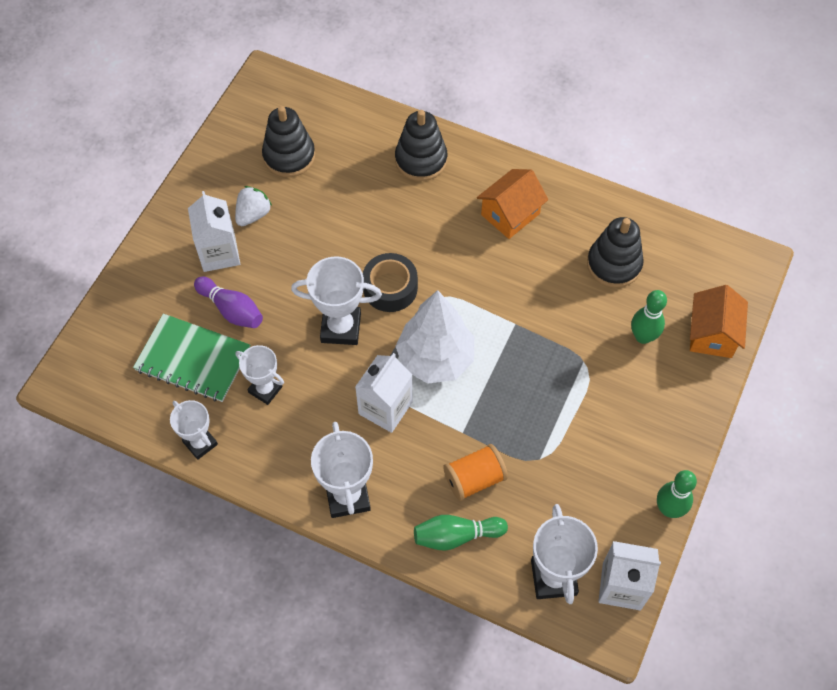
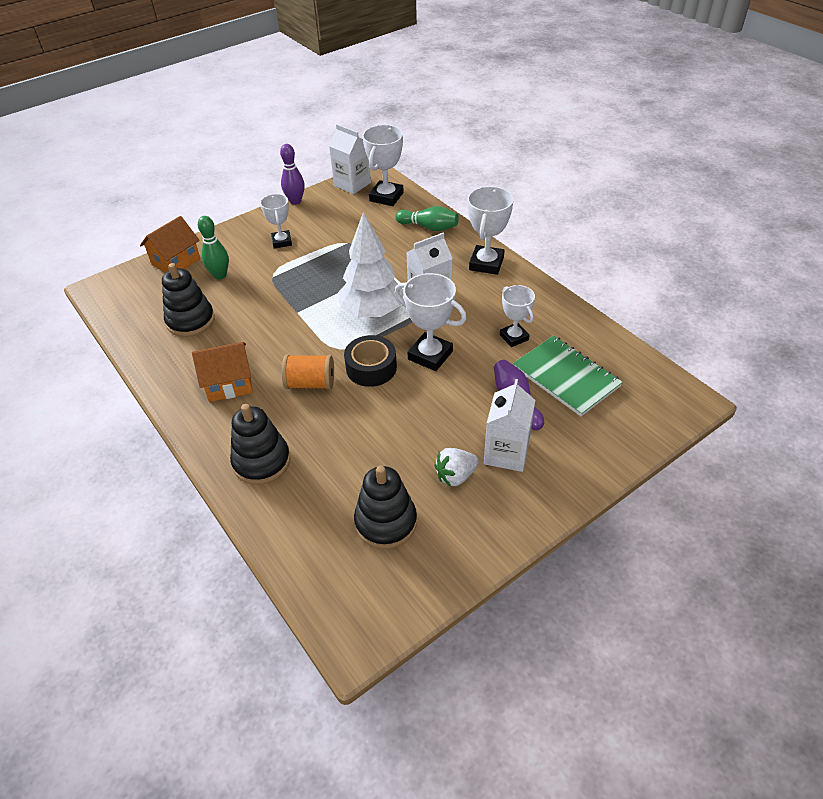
camera: 150 degrees left, 15 degrees down
white trophy [170,400,218,460] -> white trophy moved to [260,194,292,249]
orange spool [443,444,508,501] -> orange spool moved to [282,354,334,390]
green bowling pin [657,470,697,518] -> purple bowling pin [280,144,305,205]

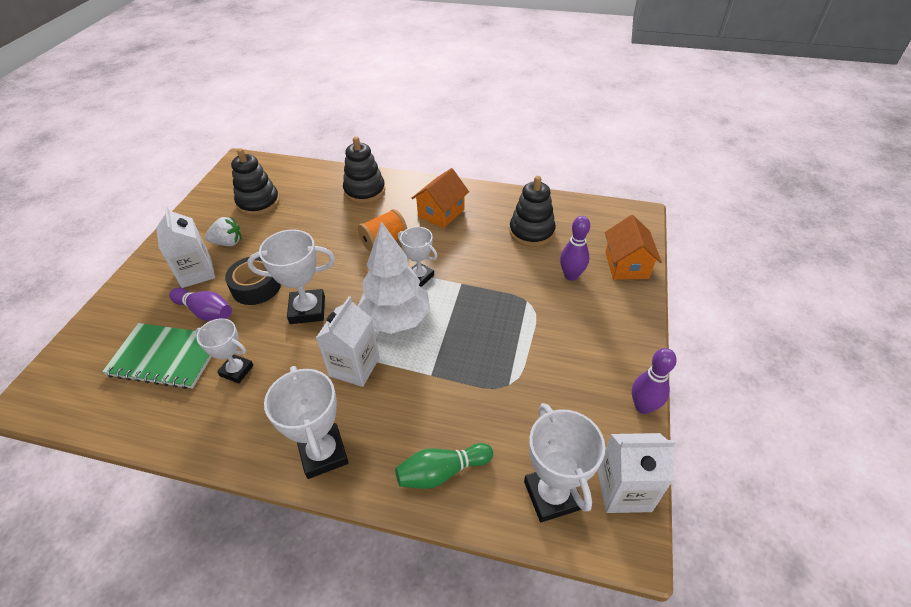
camera: 140 degrees right, 0 degrees up
green bowling pin [198,216,229,279] -> purple bowling pin [560,216,590,281]
white trophy [260,194,292,249] -> white trophy moved to [398,227,437,287]
black tape [344,335,397,387] -> black tape moved to [225,257,281,305]
white strawberry [434,448,479,487] -> white strawberry turned 60 degrees clockwise [205,217,241,246]

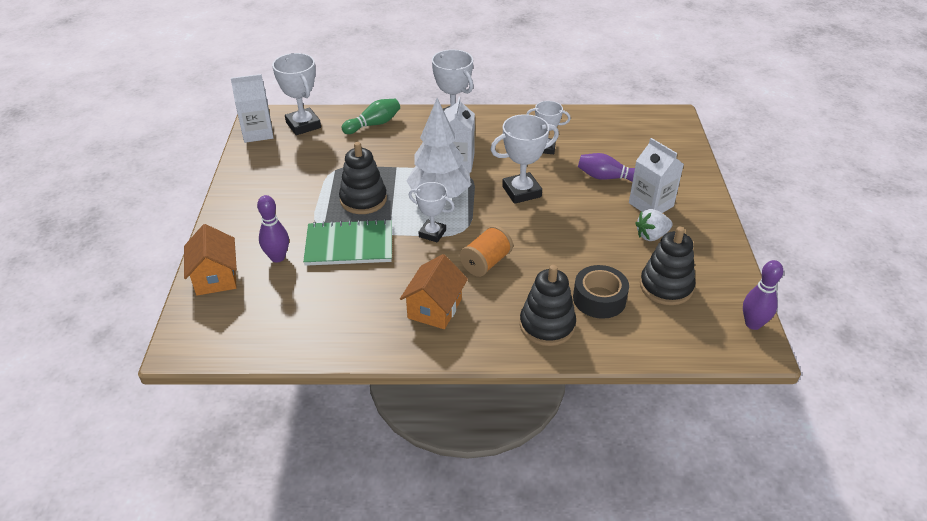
camera: 165 degrees right, 5 degrees down
green notebook [102,323,212,389] -> green notebook moved to [303,219,392,266]
black tape [225,257,281,305] -> black tape moved to [573,265,629,319]
black stacking toy [509,176,556,247] -> black stacking toy moved to [339,142,387,214]
purple bowling pin [632,348,677,414] -> purple bowling pin moved to [743,260,783,330]

